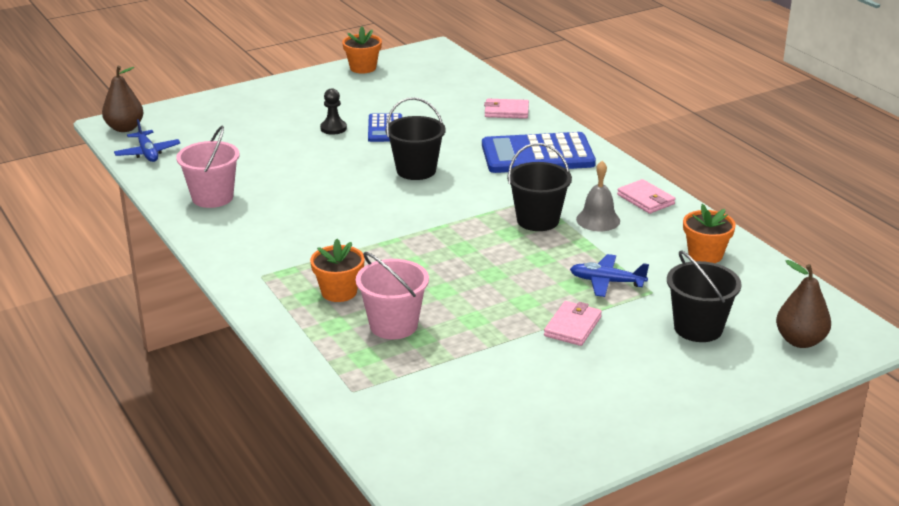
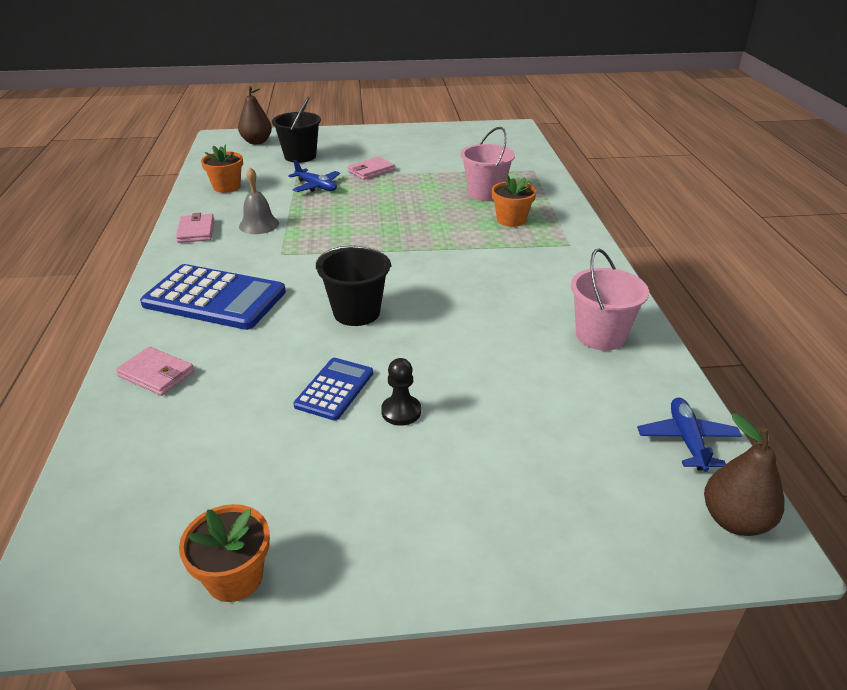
camera: 155 degrees left, 5 degrees up
black bucket [507,143,572,231] -> none

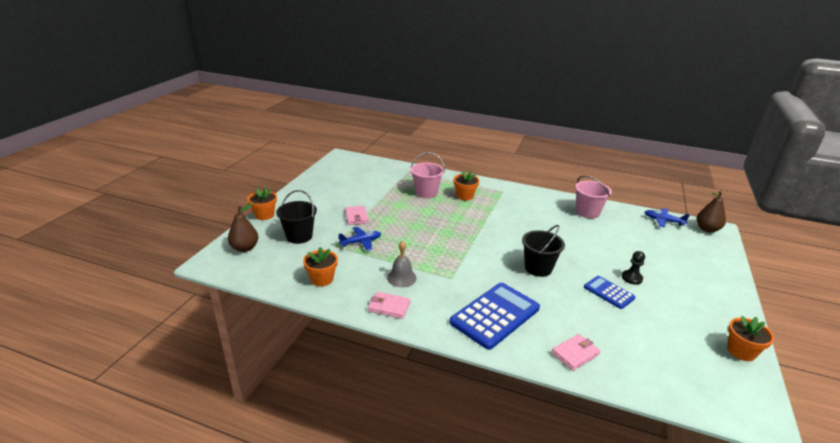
camera: 65 degrees left, 5 degrees down
none -> orange flower pot [247,187,277,220]

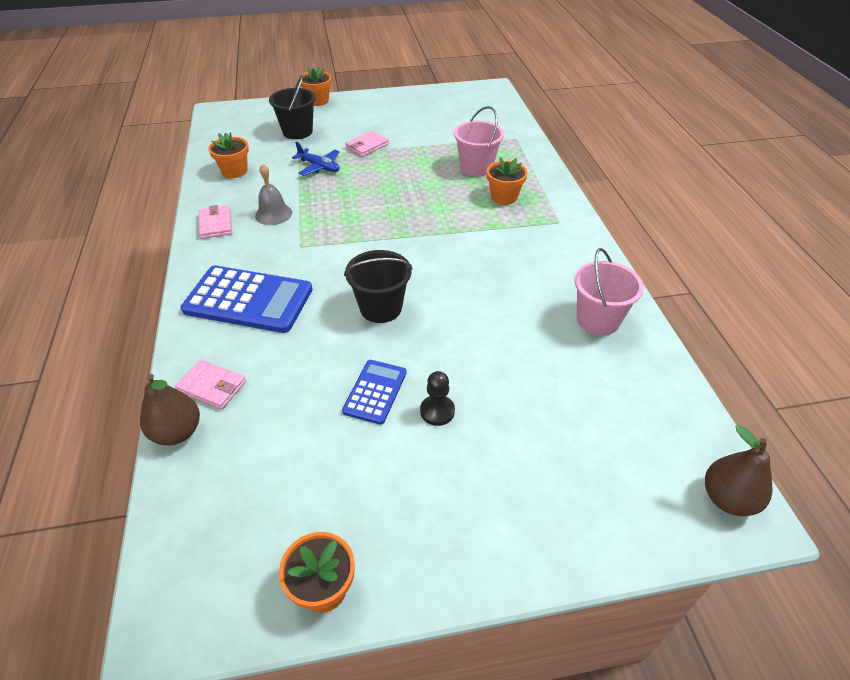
camera: 60 degrees right, 15 degrees up
brown pear [228,203,258,252] -> brown pear moved to [140,374,200,445]
blue plane [645,208,690,228] -> none

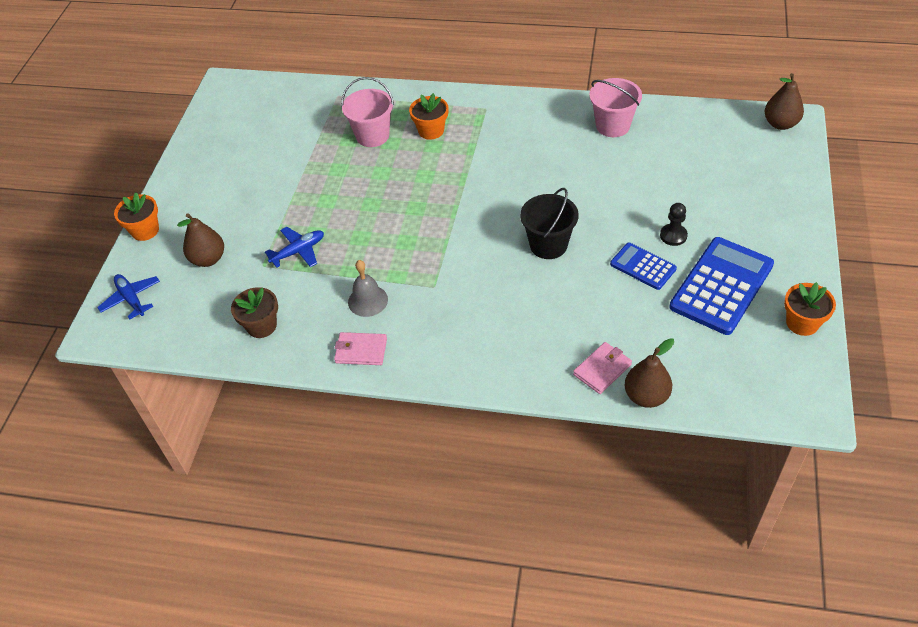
camera: 65 degrees left, 5 degrees up
blue calculator [181,265,313,333] -> blue calculator moved to [669,237,774,335]
orange flower pot [209,132,249,178] -> brown flower pot [231,287,278,338]
black bucket [269,75,316,139] -> brown pear [177,213,224,267]
pink wallet [345,131,389,157] -> none
none -> blue plane [97,274,160,320]

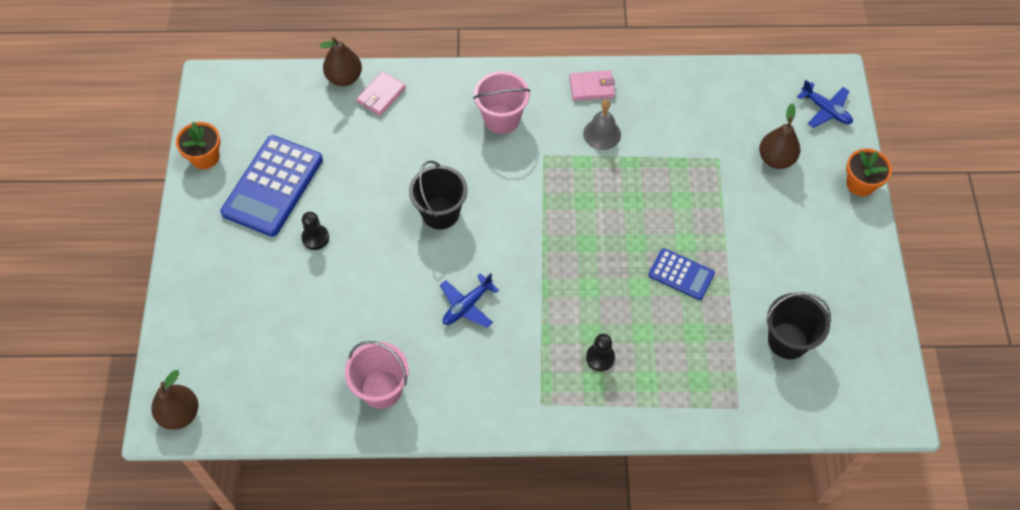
camera: 165 degrees right, 10 degrees up
brown flower pot [231,287,278,338] -> none
blue plane [265,227,324,268] -> blue plane moved to [440,273,499,328]
pink bucket [341,77,394,147] -> pink bucket moved to [473,71,530,134]
orange flower pot [409,93,449,140] -> black pawn [586,334,615,371]
blue calculator [610,243,677,290] -> blue calculator moved to [649,248,715,300]
none -> black bucket [766,292,831,359]

